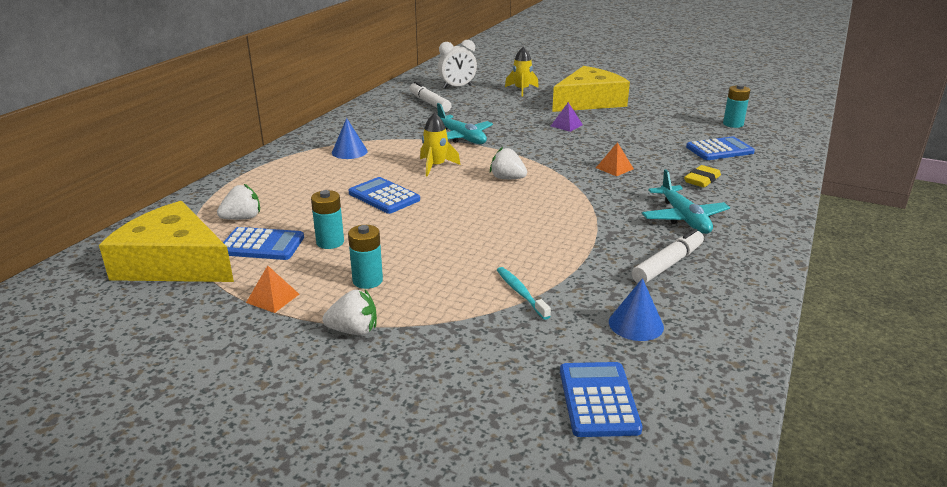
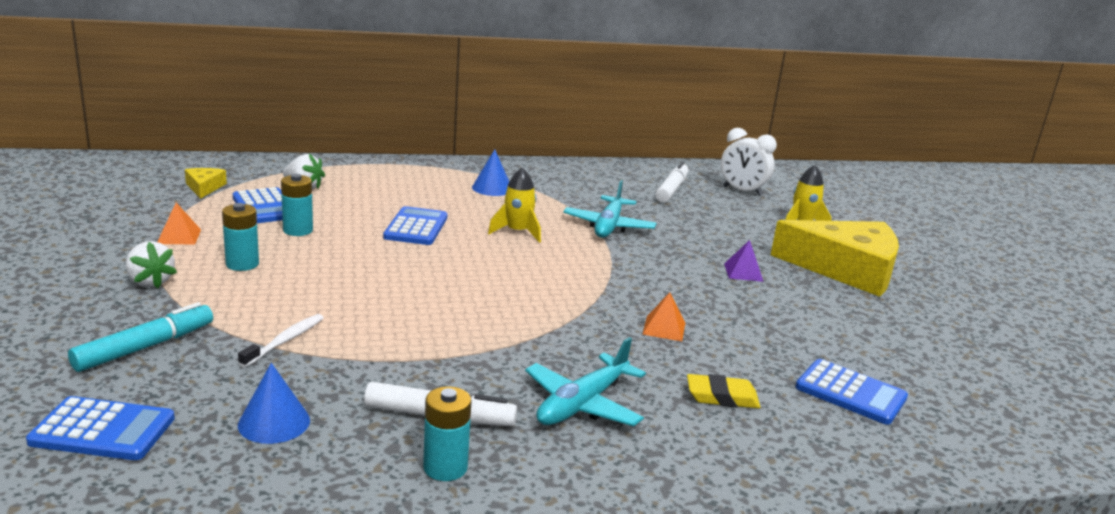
camera: 50 degrees right, 5 degrees down
yellow cheese [99,201,234,282] -> yellow cheese [185,168,227,199], size x0.41
white strawberry [490,147,527,179] -> none
turquoise toothbrush [497,267,551,320] -> white toothbrush [238,314,323,367]
blue calculator [560,362,642,437] -> blue calculator turned 45 degrees clockwise [26,396,175,460]
turquoise battery [723,84,750,128] -> turquoise battery moved to [423,386,472,481]
none -> turquoise marker [68,302,213,372]

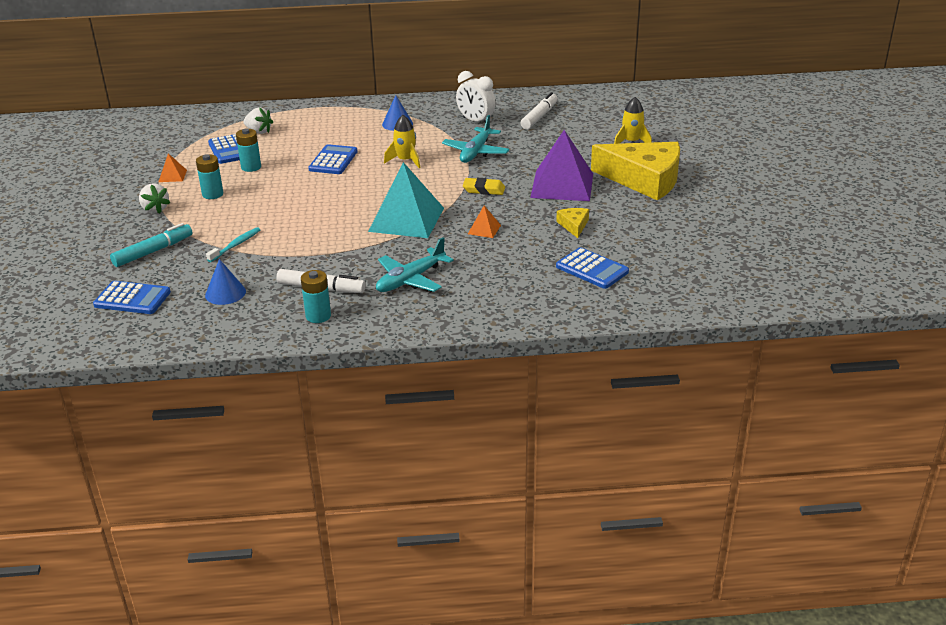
camera: 10 degrees right, 10 degrees up
yellow cheese [185,168,227,199] -> yellow cheese moved to [556,208,589,238]
white toothbrush [238,314,323,367] -> turquoise toothbrush [206,227,260,262]
yellow eraser [687,374,760,409] -> yellow eraser moved to [463,178,505,195]
white clock [721,128,777,196] -> white clock moved to [456,71,496,122]
purple pyramid [724,240,764,282] -> purple pyramid [530,130,593,201], size x2.34
none -> turquoise pyramid [368,162,444,238]

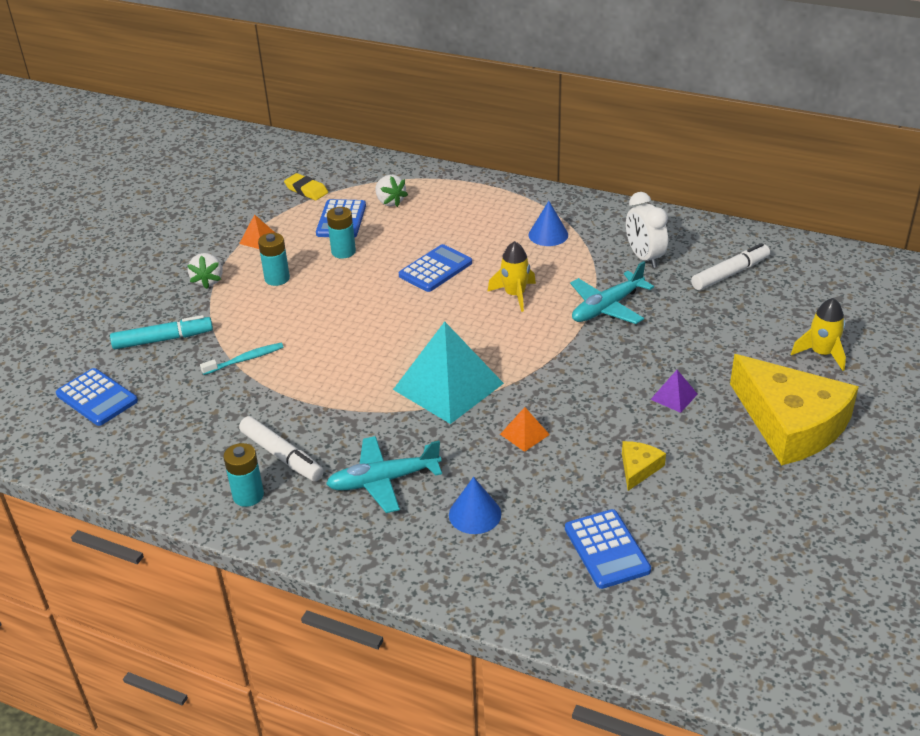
camera: 30 degrees right, 5 degrees up
blue cone [205,259,246,305] -> blue cone moved to [449,477,501,534]
yellow eraser [463,178,505,195] -> yellow eraser moved to [284,173,328,200]
purple pyramid [530,130,593,201] -> purple pyramid [650,370,698,413], size x0.43

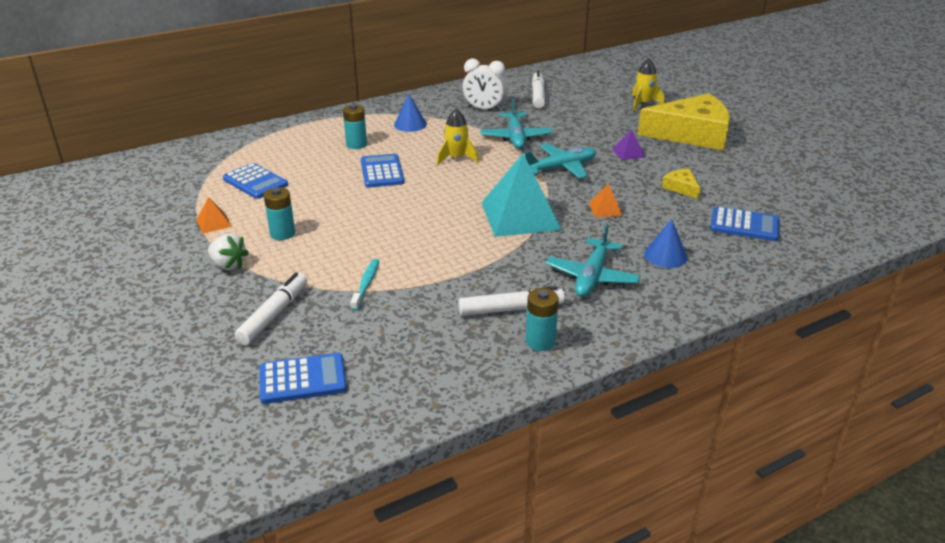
camera: 55 degrees left, 5 degrees down
turquoise marker [110,315,213,349] -> white marker [234,272,307,345]
yellow eraser [284,173,328,200] -> none
turquoise battery [327,207,356,259] -> turquoise battery moved to [343,104,367,149]
white strawberry [375,175,408,207] -> none
none -> turquoise plane [525,144,596,179]

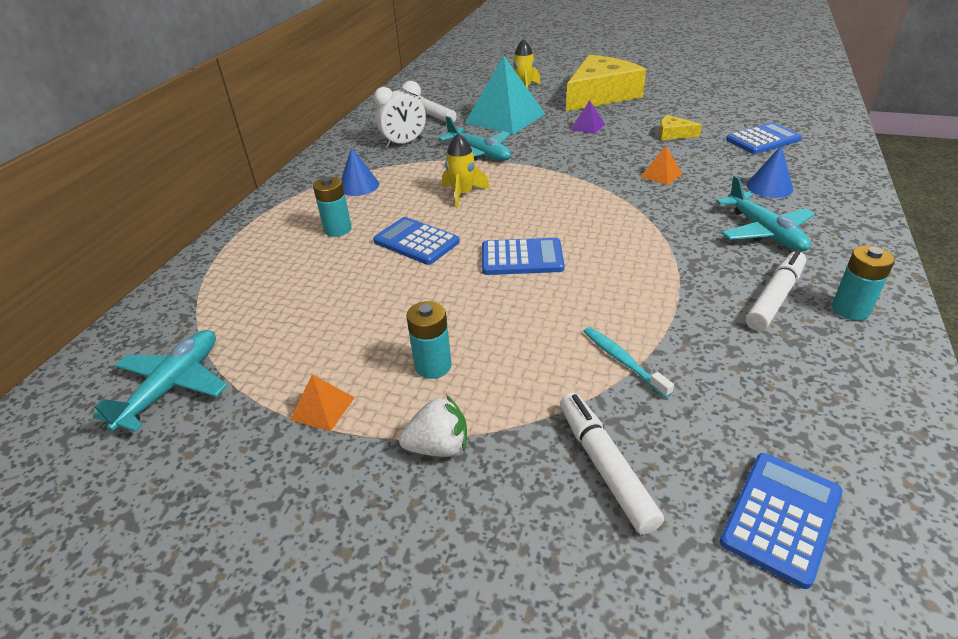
camera: 40 degrees left, 5 degrees up
blue calculator [223,163,288,199] -> blue calculator moved to [482,238,564,275]
turquoise pyramid [481,154,562,237] -> turquoise pyramid moved to [465,56,545,135]
turquoise plane [525,144,596,179] -> turquoise plane moved to [93,330,228,432]

